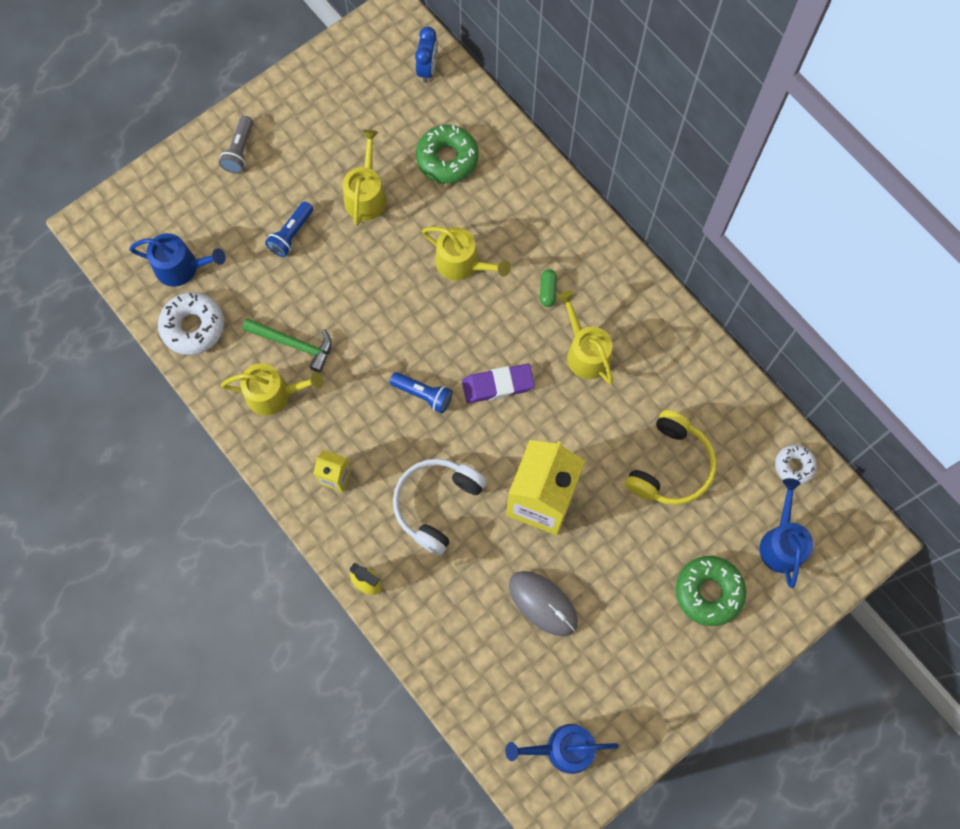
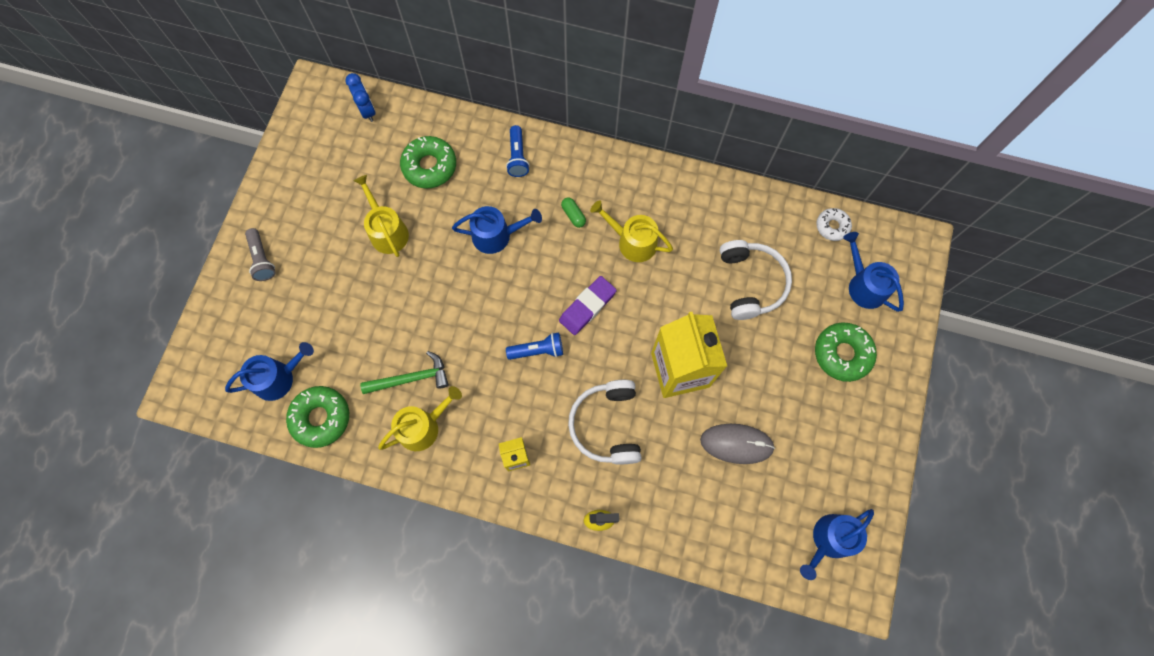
camera: 35 degrees left, 0 degrees up
white donut [158,292,224,355] -> green donut [286,386,349,448]
blue flashlight [265,201,313,257] -> blue flashlight moved to [506,125,530,177]
yellow watering can [422,227,510,281] -> blue watering can [452,206,542,254]
yellow headphones [625,410,717,505] -> white headphones [720,240,792,320]

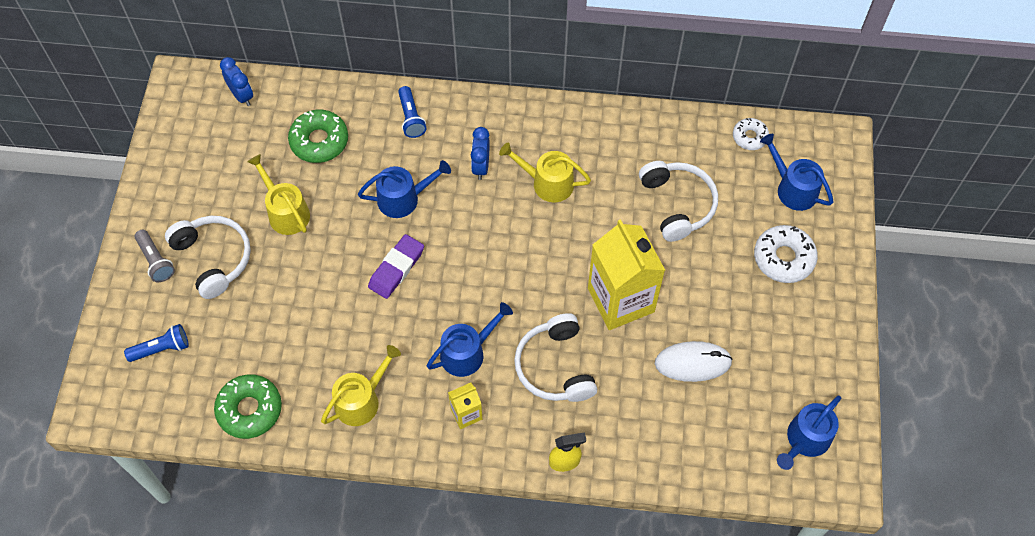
camera: 10 degrees left, 10 degrees down
blue watering can [225,342,314,401] -> blue watering can moved to [427,302,513,377]
green hammer [360,351,448,394] -> none
blue flashlight [506,332,563,360] -> blue flashlight moved to [124,324,189,362]
purple eraser [559,276,617,335] -> purple eraser moved to [368,234,424,299]
green capsule [561,197,586,228] -> blue clock [471,127,489,180]
grey mouse [700,424,775,464] -> white mouse [655,341,733,382]
green donut [815,322,877,382] -> white donut [754,225,818,283]
none -> white headphones [165,216,251,299]

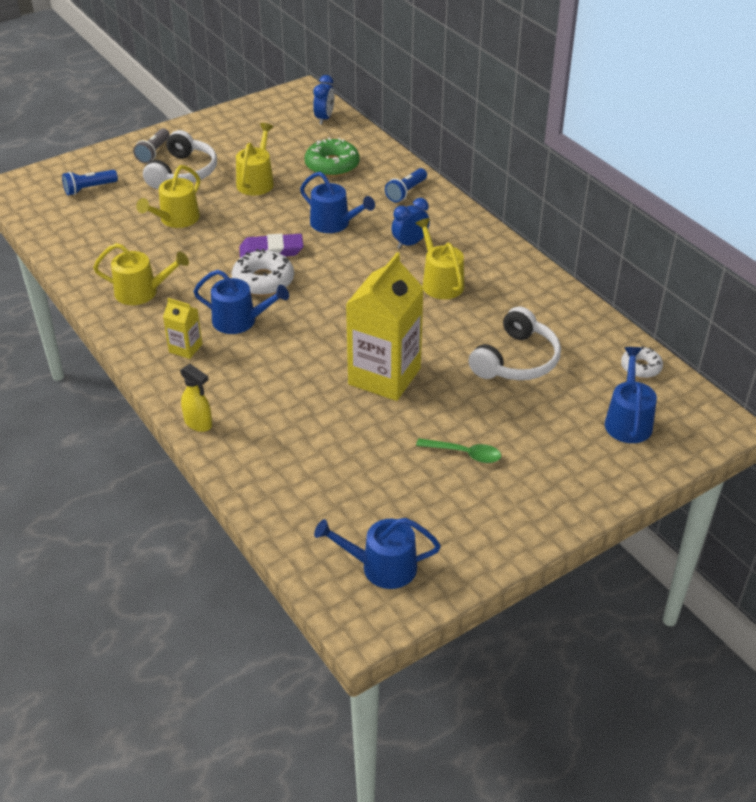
camera: 50 degrees right, 20 degrees down
blue flashlight [124,324,189,362] -> blue flashlight turned 120 degrees clockwise [62,170,118,195]
green donut [214,375,282,439] -> none
white headphones [514,313,597,402] -> none
white mouse [655,341,733,382] -> none
white donut [754,225,818,283] -> white donut moved to [231,249,294,296]
none -> yellow watering can [136,165,200,228]
none -> green spoon [416,438,501,463]

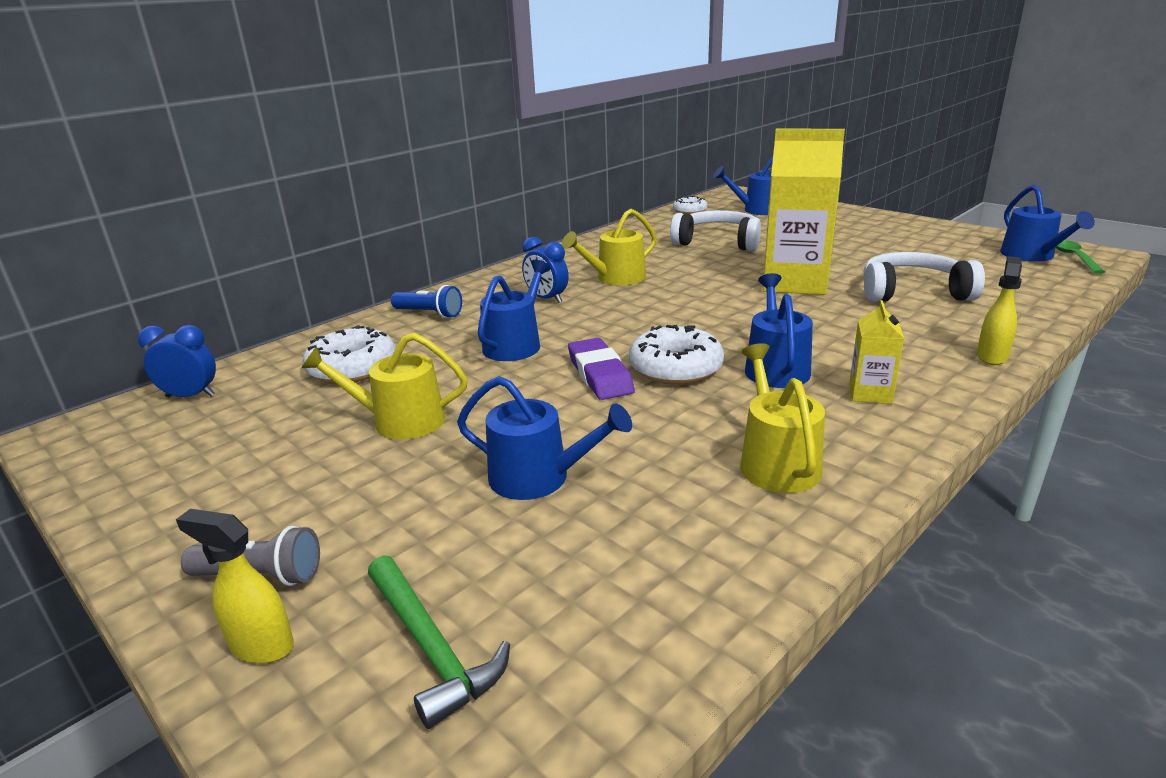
camera: 100 degrees left, 15 degrees down
blue flashlight [62,170,118,195] -> green hammer [368,555,510,729]
yellow watering can [136,165,200,228] -> blue watering can [457,376,632,500]
white headphones [143,130,217,189] -> white headphones moved to [863,252,985,302]
green donut [305,137,359,177] -> white donut [302,325,396,384]
green spoon [416,438,501,463] -> green spoon moved to [1056,240,1105,274]
none -> yellow spray bottle [176,509,294,664]

